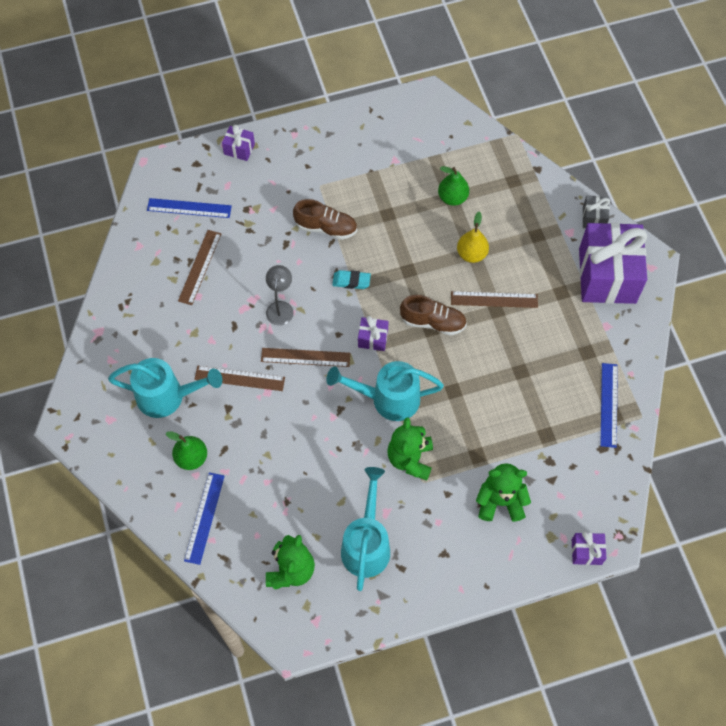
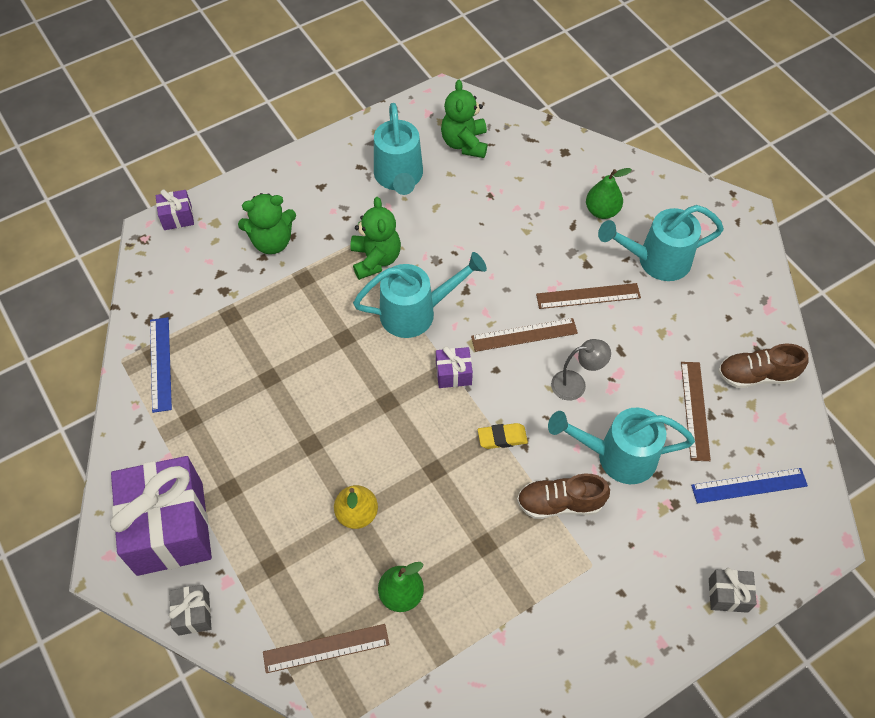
camera: 165 degrees right, 5 degrees down
blue ruler [184,472,225,565] -> none
purple gift [222,125,255,161] -> grey gift [709,568,757,613]
grey lamp [266,265,294,326] -> grey lamp turned 90 degrees counterclockwise [551,339,611,400]
turquoise eraser [332,270,371,289] -> yellow eraser [478,423,528,449]
brown shoe [400,295,467,335] -> brown shoe moved to [718,344,808,388]
brown ruler [451,291,538,308] -> brown ruler moved to [263,624,389,673]
none -> turquoise watering can [548,408,695,484]

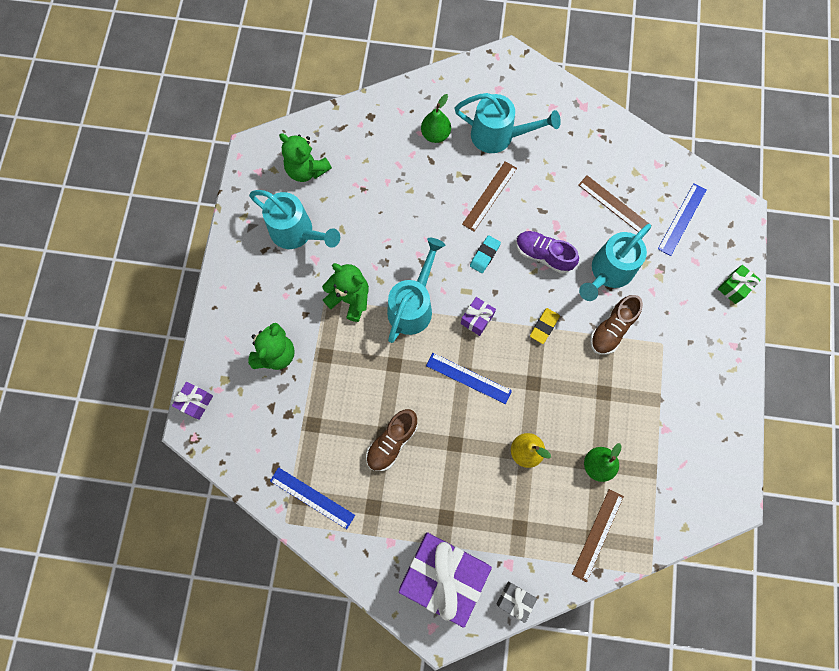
camera: 50 degrees left, 15 degrees up
brown ruler [471,318,578,352] -> turquoise eraser [470,235,501,273]
grey lamp [551,339,611,400] -> purple shoe [516,231,579,274]
turquoise watering can [598,205,724,281] -> turquoise watering can turned 105 degrees counterclockwise [454,93,561,153]
grey gift [709,568,757,613] -> green gift [718,265,761,304]
brown shoe [718,344,808,388] -> brown shoe moved to [366,409,418,471]
none -> blue ruler [426,353,512,404]

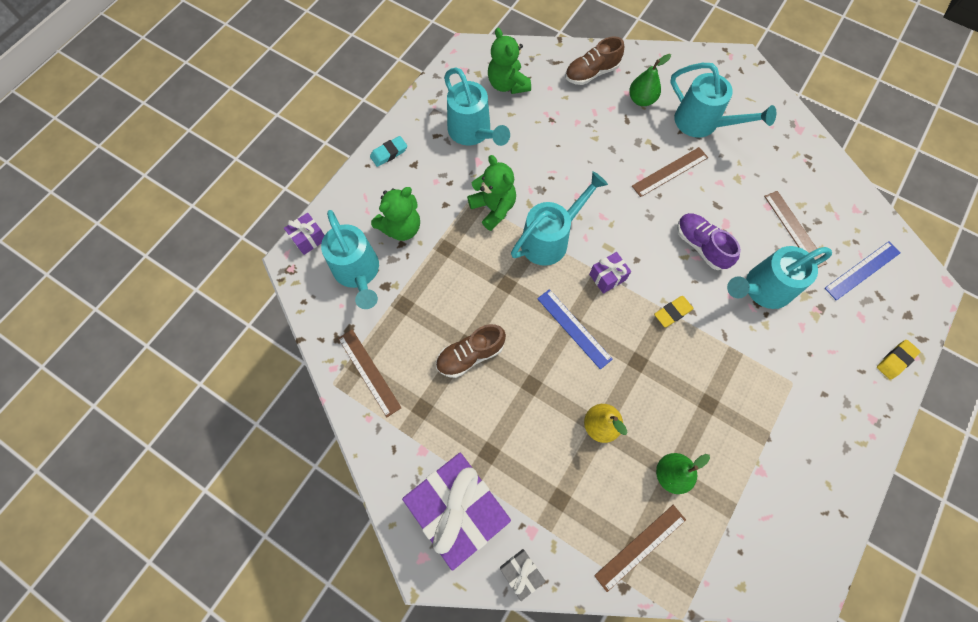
camera: 25 degrees right, 5 degrees down
blue ruler [270,467,355,529] -> brown ruler [338,329,402,417]
turquoise eraser [470,235,501,273] -> turquoise eraser moved to [370,136,407,167]
brown shoe [590,295,643,354] -> brown shoe moved to [565,36,624,85]
green gift [718,265,761,304] -> yellow eraser [877,340,921,380]
none -> turquoise watering can [321,210,379,309]

